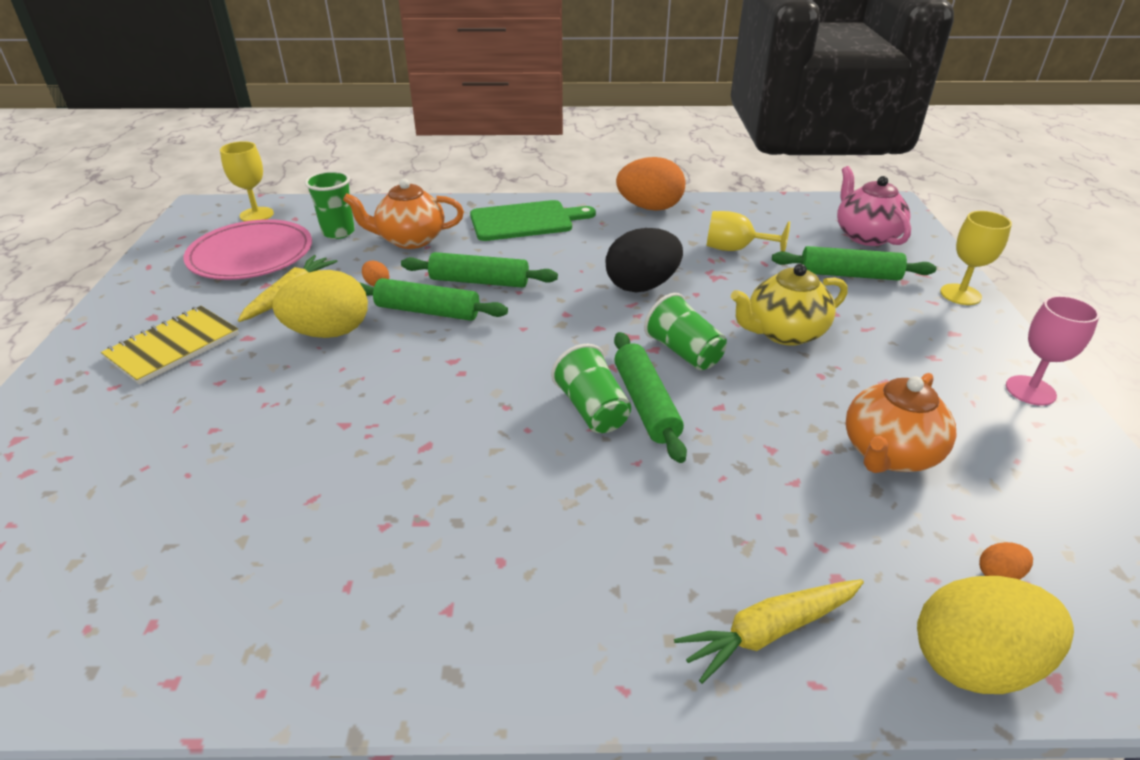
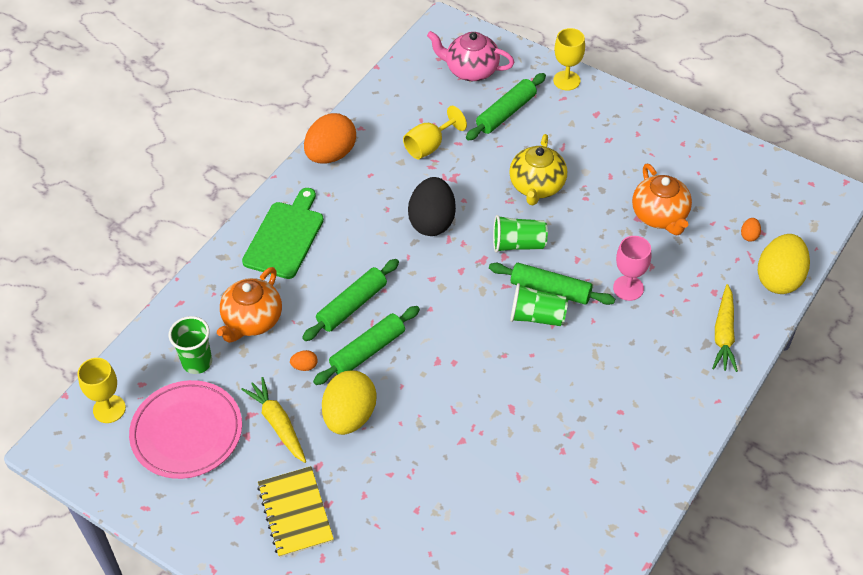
camera: 55 degrees left, 15 degrees up
pink goblet [1006,296,1100,406] -> pink goblet moved to [613,236,651,301]

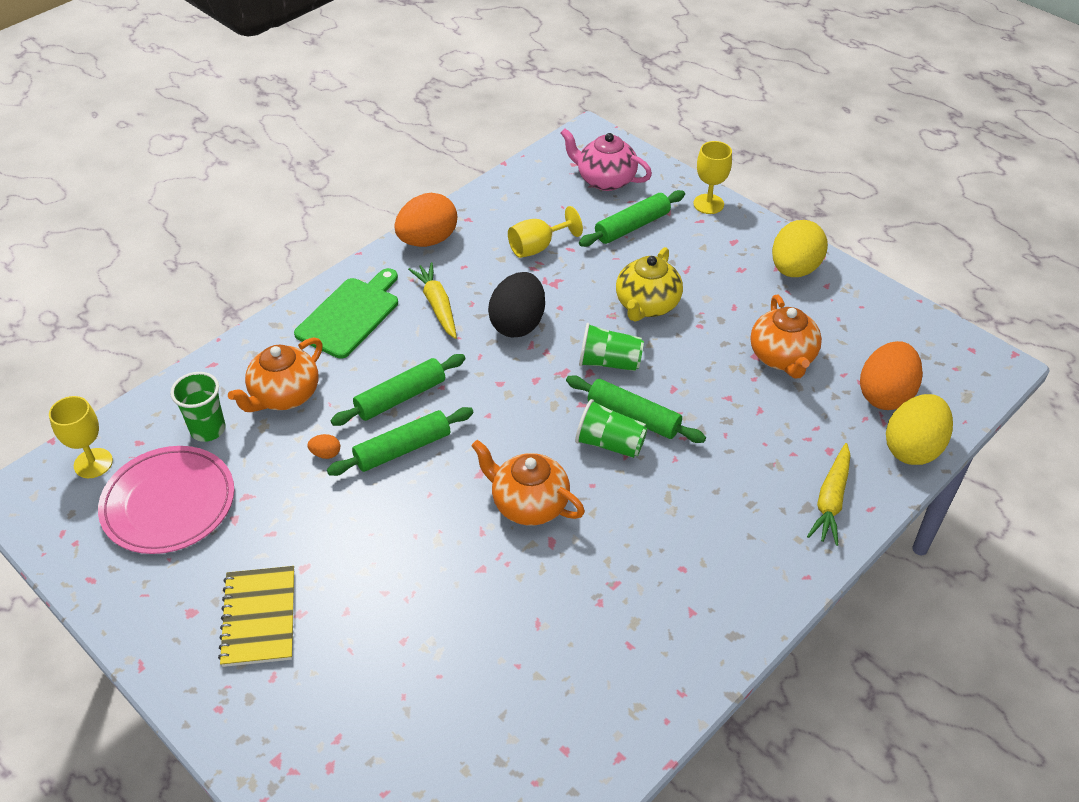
camera: 10 degrees right, 5 degrees down
yellow carrot [241,377,306,463] -> yellow carrot moved to [408,262,457,339]
yellow egg [322,370,377,435] -> yellow egg moved to [772,220,828,277]
pink goblet [613,236,651,301] -> none
orange egg [741,218,761,242] -> orange egg [860,341,923,410], size x2.47
none -> orange teapot [471,440,585,526]

